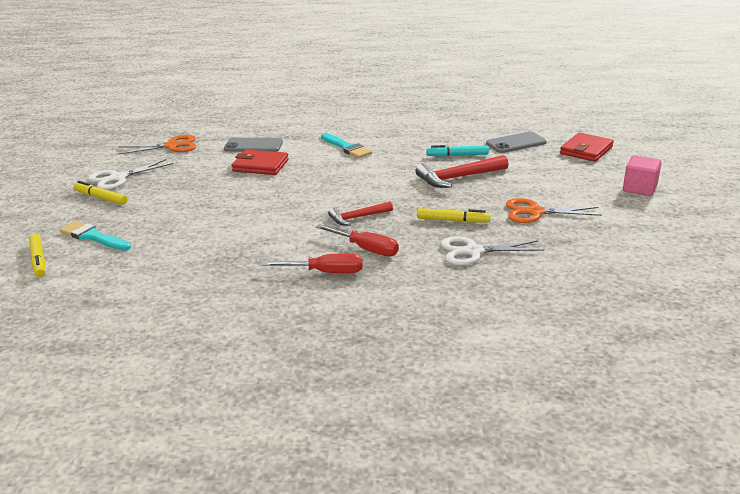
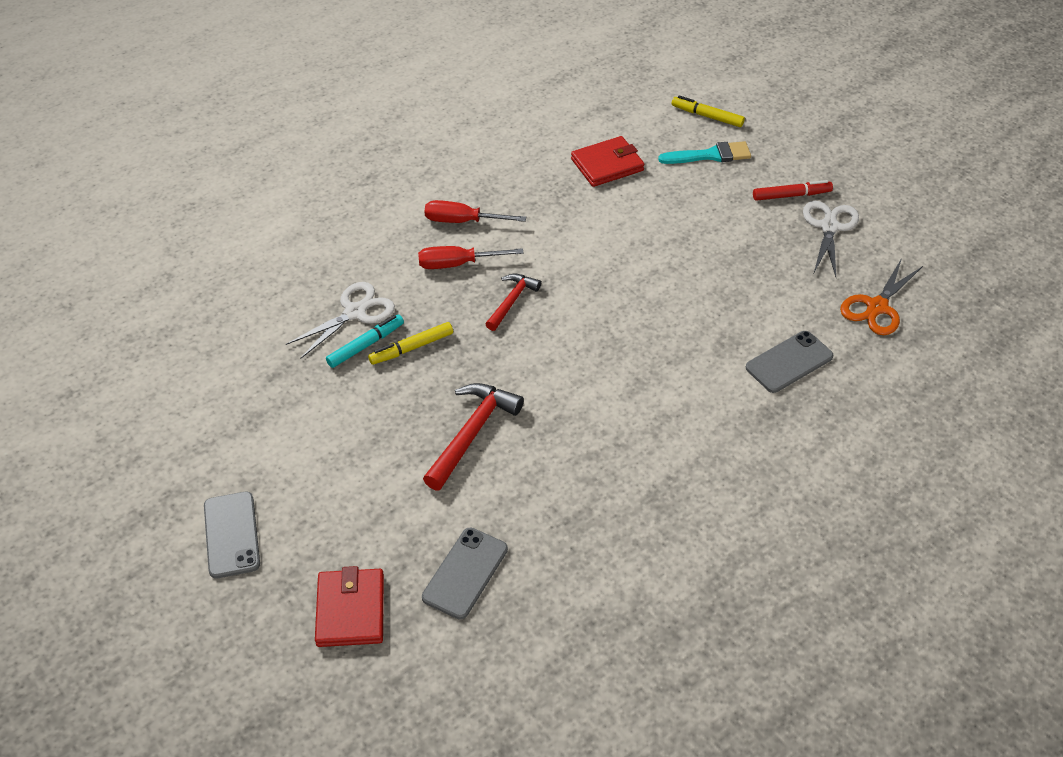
camera: 140 degrees right, 20 degrees up
yellow marker [74,181,127,205] -> red marker [753,180,833,201]
red wallet [231,150,289,175] -> red wallet moved to [571,136,645,187]
red screwdriver [262,253,363,273] -> red screwdriver turned 45 degrees clockwise [425,200,526,223]
turquoise brush [321,133,372,158] -> none
turquoise marker [427,145,489,157] -> turquoise marker moved to [326,315,404,368]
orange scissors [506,198,602,223] -> none
pink cube [623,155,661,196] -> grey phone [204,492,260,578]

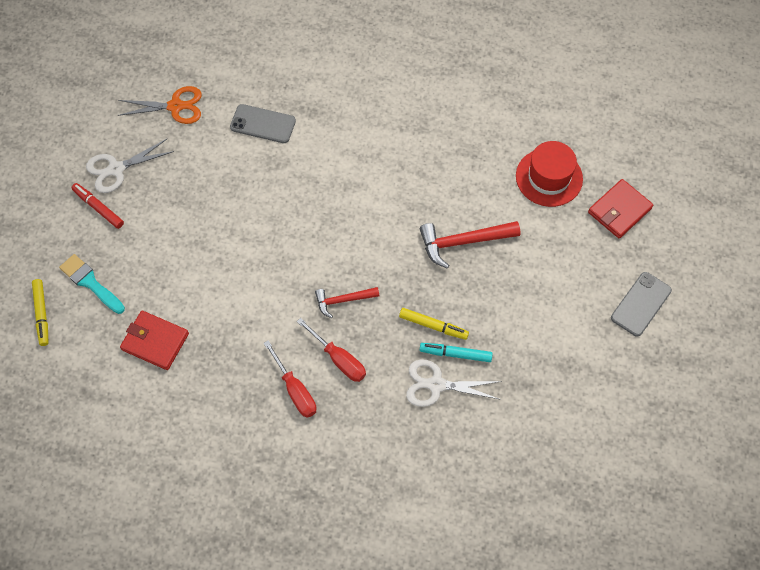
camera: 130 degrees left, 15 degrees up
grey phone [422,528,508,620] -> red hat [516,141,583,207]

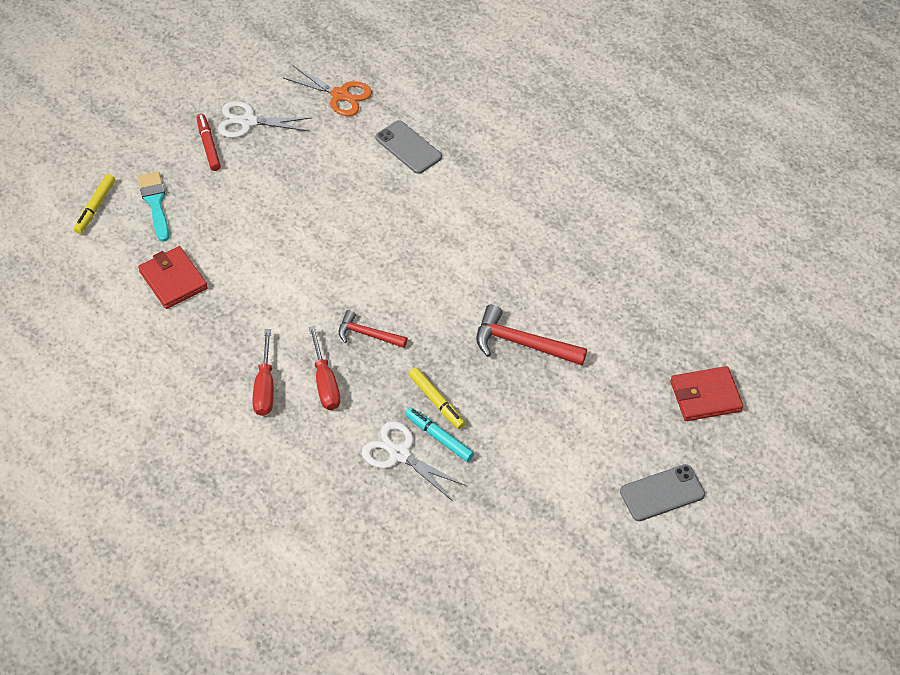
camera: 30 degrees right, 10 degrees down
red hat [516,141,583,207] -> none

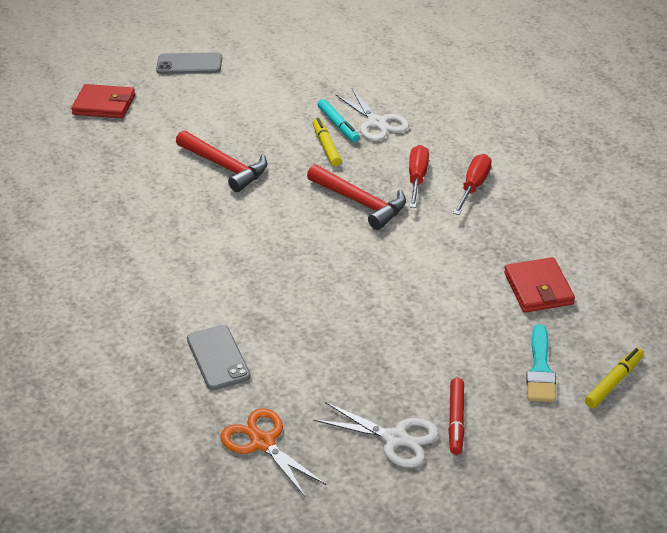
camera: 155 degrees left, 15 degrees down
red hammer [339,310,408,348] -> red hammer [307,164,406,230], size x1.59

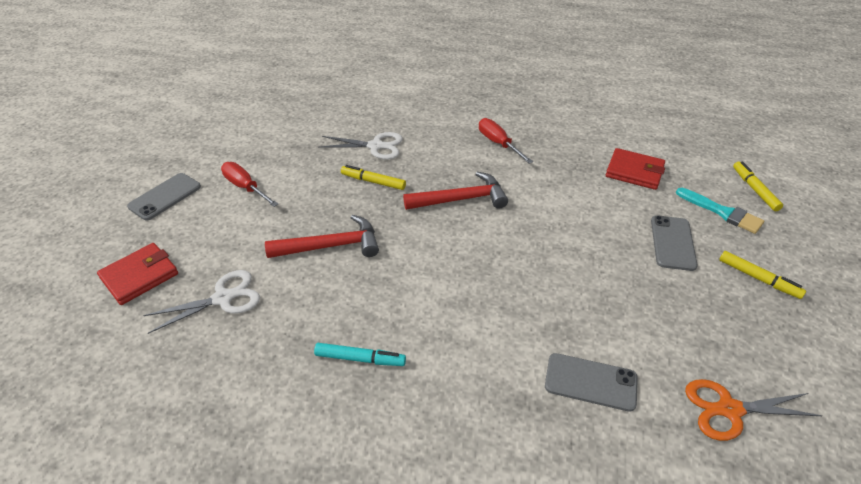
camera: 55 degrees left, 5 degrees up
white scissors [314,402,439,468] -> white scissors moved to [143,270,260,334]
turquoise marker [318,99,360,143] -> turquoise marker moved to [314,343,406,366]
red screwdriver [409,145,429,208] -> red screwdriver moved to [221,162,278,207]
red marker [448,378,465,455] -> yellow marker [719,251,806,299]
none -> grey phone [651,215,698,271]

